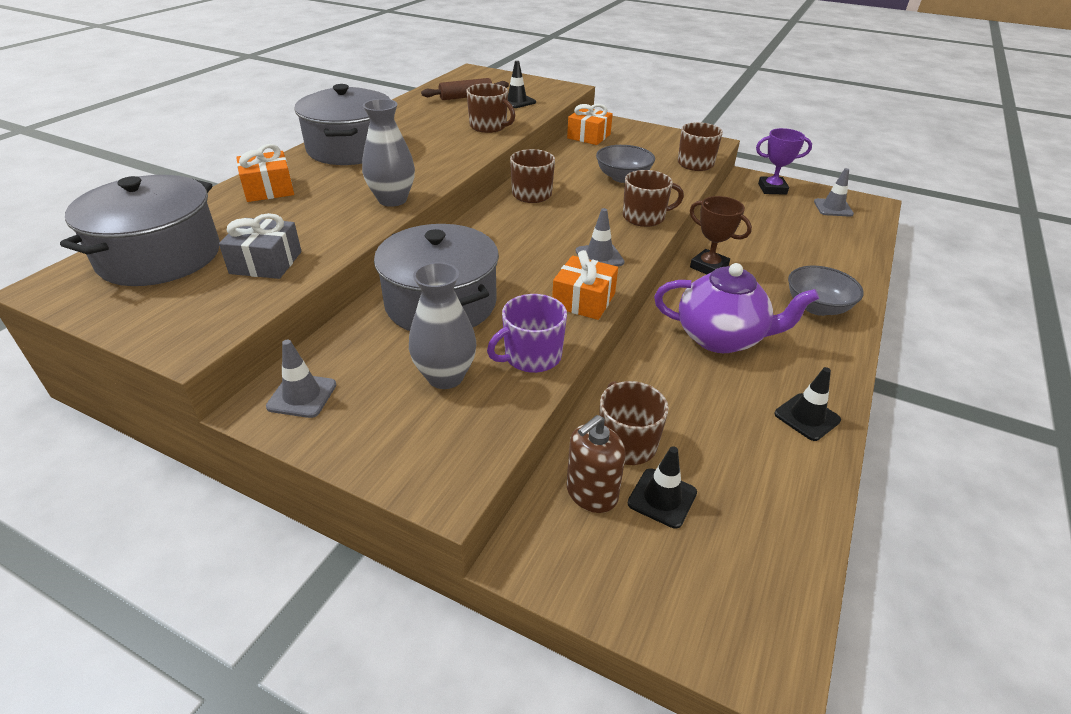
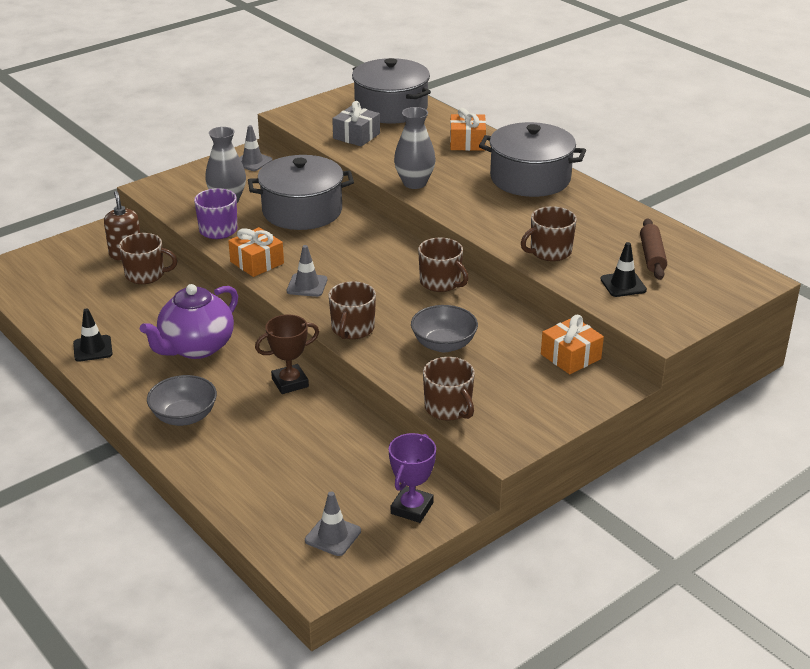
camera: 115 degrees right, 5 degrees down
black traffic cone [628,446,697,529] -> none

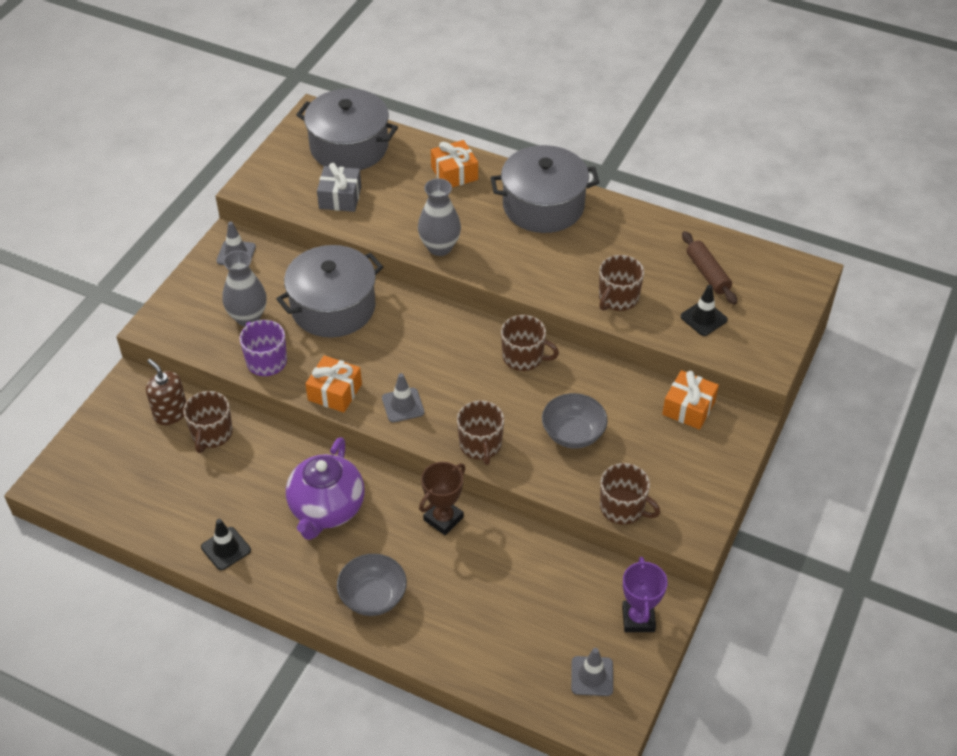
camera: 25 degrees left, 15 degrees up
brown mug [119,233,178,284] -> brown mug turned 120 degrees clockwise [183,391,233,453]

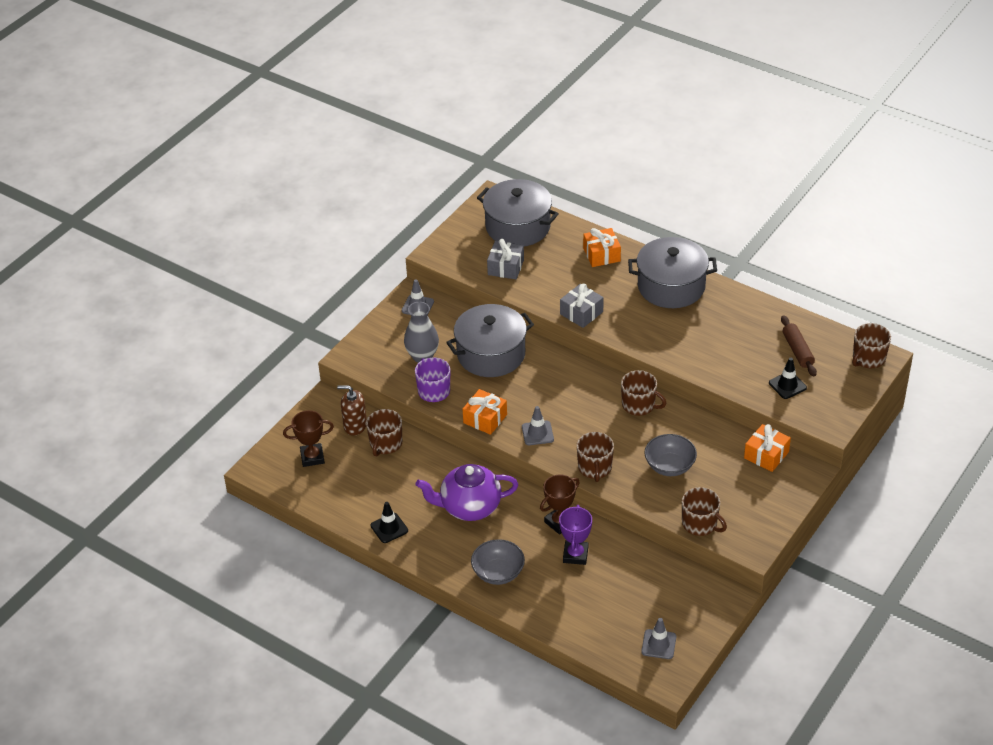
camera: 10 degrees right, 5 degrees down
brown soap dispenser [146,359,186,425] -> brown soap dispenser turned 45 degrees counterclockwise [337,385,367,435]
purple teapot [286,437,365,540] -> purple teapot turned 60 degrees clockwise [416,464,518,521]
grey vase [418,178,461,256] -> grey gift [560,284,604,328]
brown mug [599,255,644,311] -> brown mug moved to [852,323,891,368]
purple trophy [622,557,668,632] -> purple trophy moved to [559,505,592,565]
none -> brown trophy [283,410,334,467]

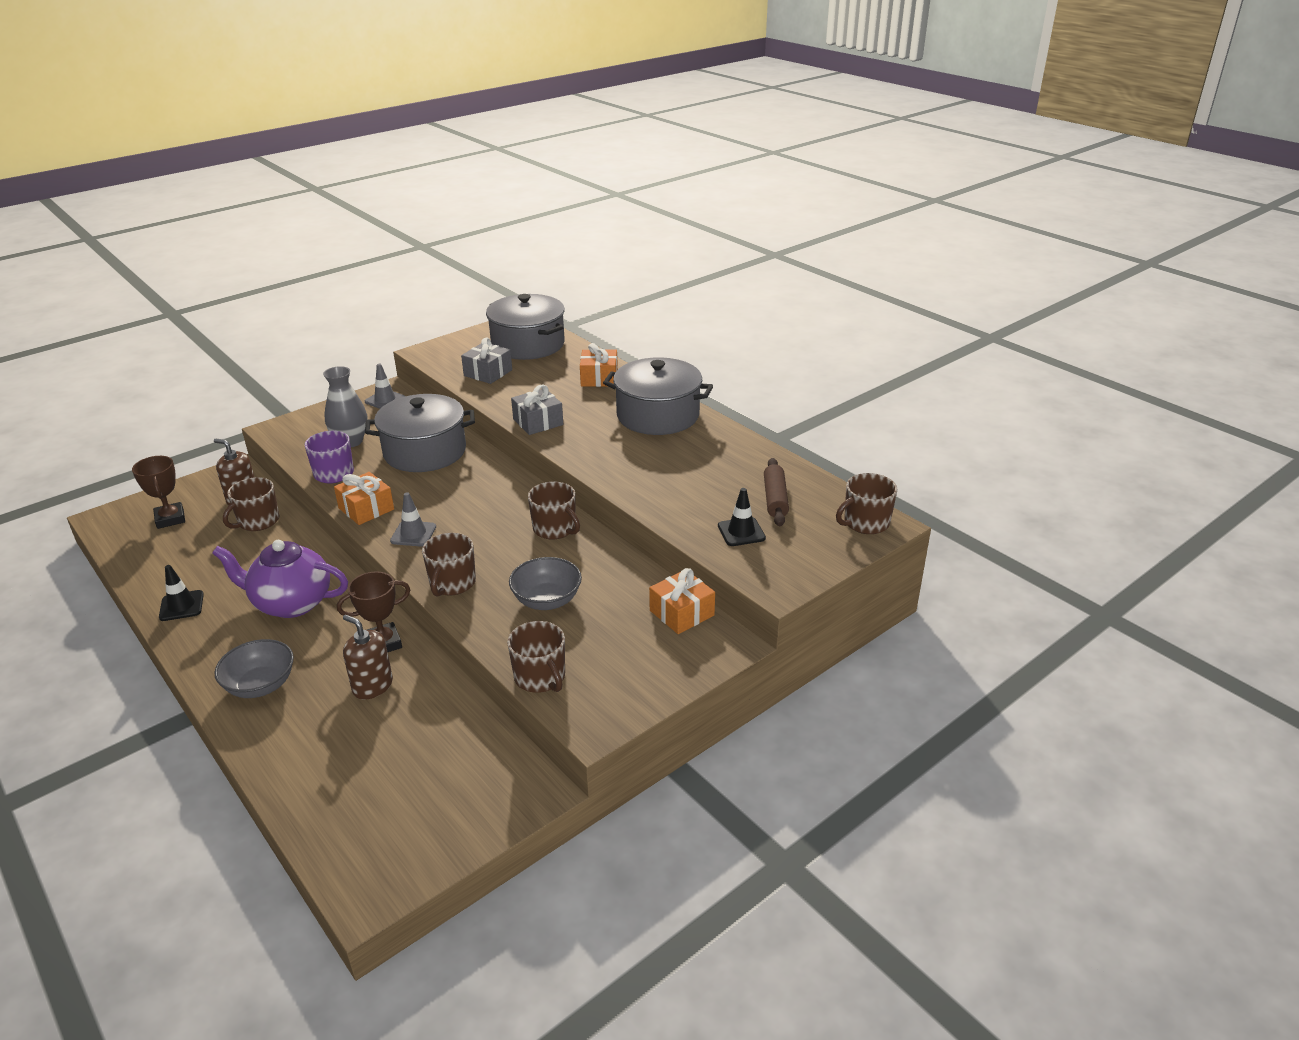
camera: 15 degrees right, 10 degrees down
brown trophy [283,410,334,467] -> brown trophy turned 60 degrees clockwise [132,456,185,529]
purple trophy [559,505,592,565] -> brown soap dispenser [343,615,393,700]
grey traffic cone [641,618,676,659] -> none

